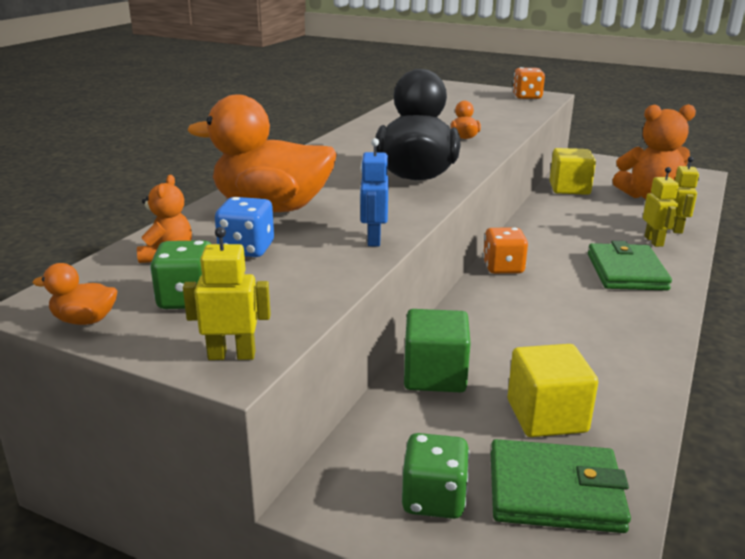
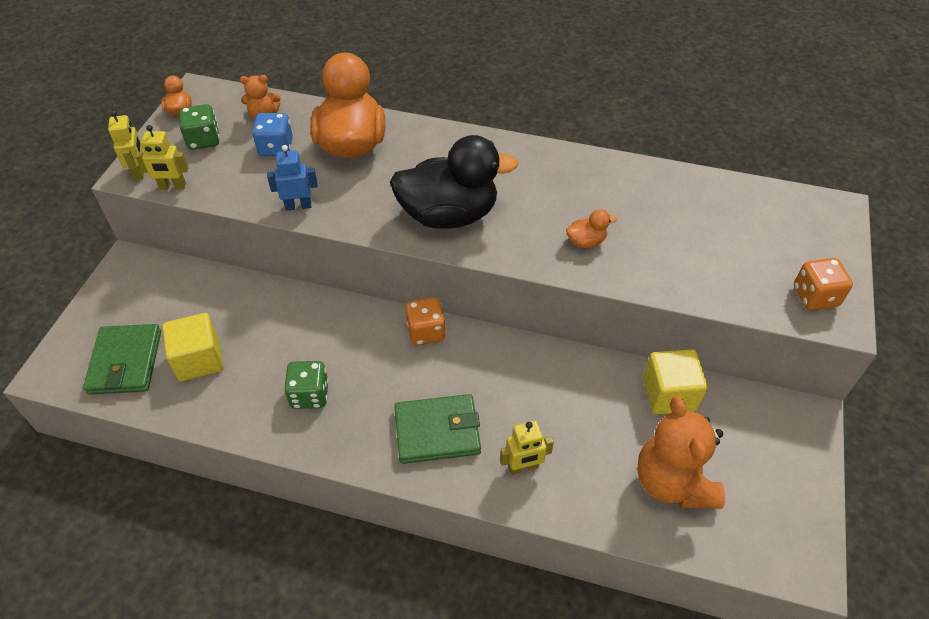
camera: 80 degrees right, 25 degrees up
green dice [402,433,470,519] -> green dice moved to [284,361,329,409]
green cube [404,309,471,392] -> none
yellow robot [672,157,699,234] -> yellow robot moved to [136,125,188,189]

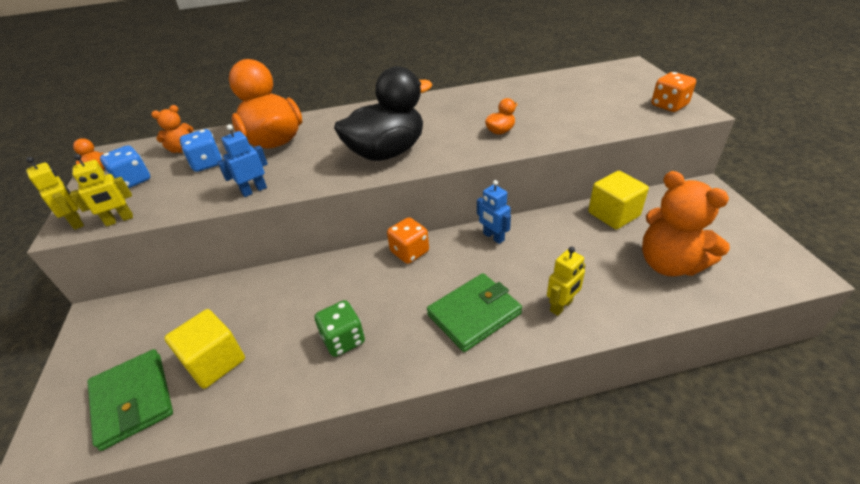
camera: 25 degrees left, 10 degrees down
green dice [179,104,220,150] -> blue dice [100,145,150,188]
none -> blue robot [477,180,511,244]

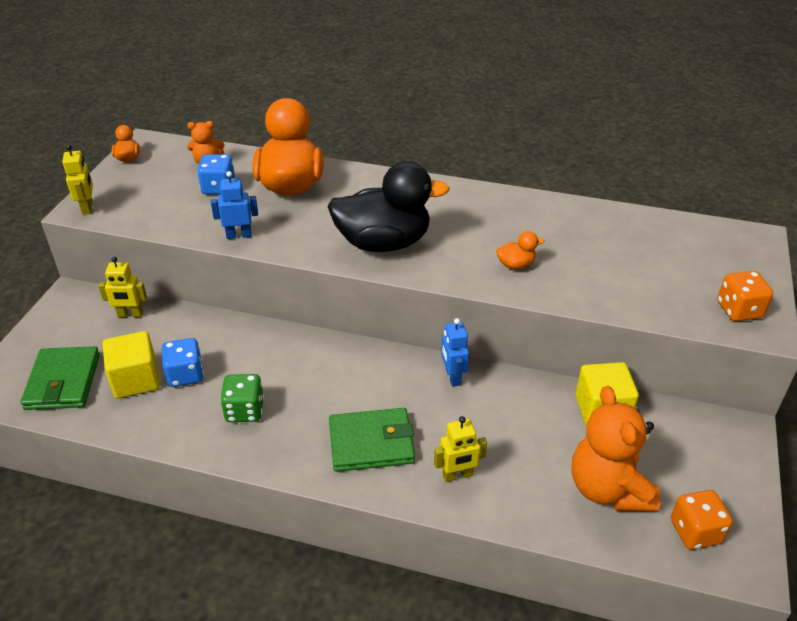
camera: 25 degrees right, 0 degrees up
yellow robot [70,154,133,227] -> yellow robot moved to [98,257,147,317]
blue dice [100,145,150,188] -> blue dice moved to [162,338,204,387]
orange dice [387,217,429,264] -> orange dice moved to [671,490,732,550]

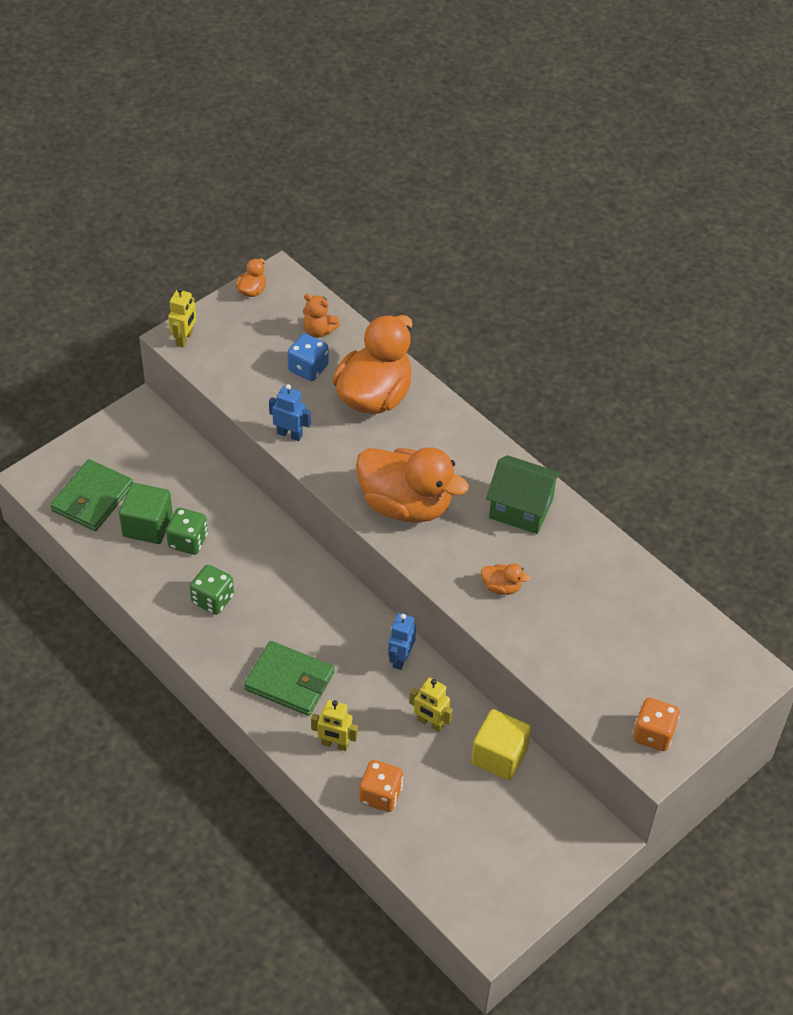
camera: 30 degrees right, 10 degrees up
yellow robot [98,257,147,317] -> yellow robot moved to [409,678,453,732]
yellow cube [102,331,160,398] -> green cube [119,483,173,544]
blue dice [162,338,204,387] -> green dice [166,508,208,555]
black duck [327,161,450,252] -> orange duck [356,447,469,523]
orange teddy bear [572,386,661,512] -> none
orange dice [671,490,732,550] -> orange dice moved to [359,760,403,812]
none -> green house [486,455,562,534]

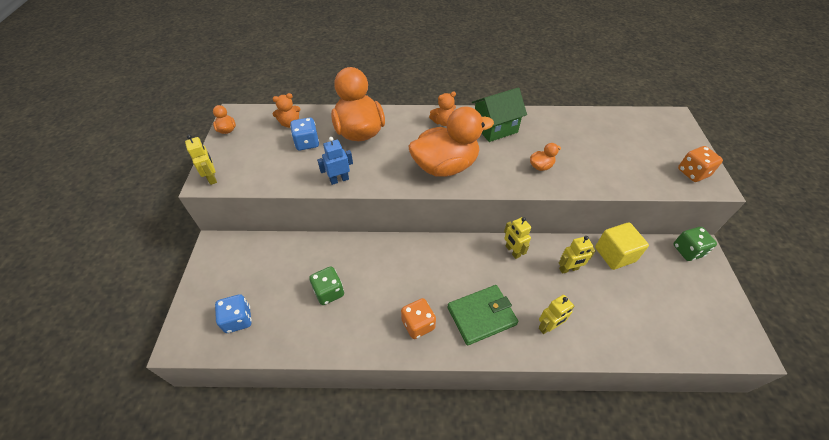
camera: 45 degrees left, 0 degrees up
green wallet [50,459,133,531] -> blue dice [215,294,252,333]
green cube [119,483,173,544] -> none
green dice [190,565,234,615] -> green dice moved to [673,227,717,261]
orange dice [359,760,403,812] -> orange dice moved to [401,298,436,339]
blue robot [388,613,416,670] -> yellow robot [504,217,531,259]
none -> orange teddy bear [429,91,456,126]

